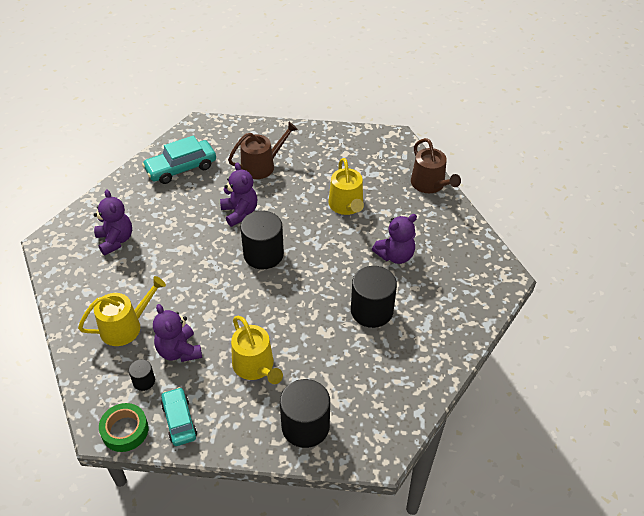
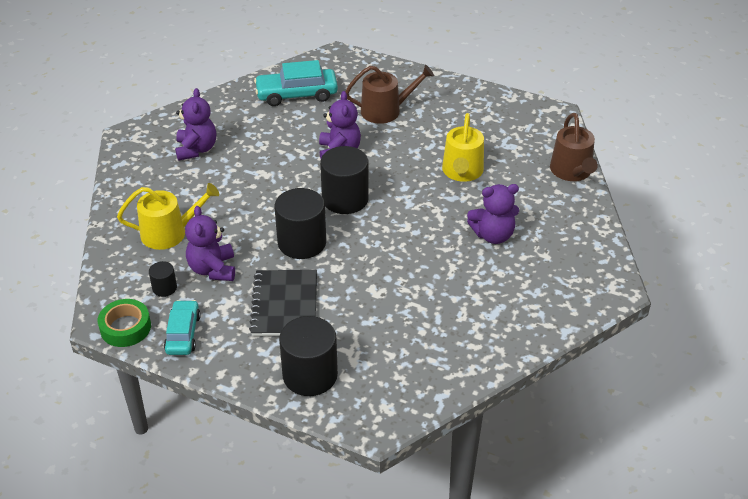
camera: 20 degrees right, 5 degrees down
yellow watering can [231,316,283,384] -> black notebook [249,270,317,336]
black cylinder [351,266,397,328] -> black cylinder moved to [274,188,326,259]

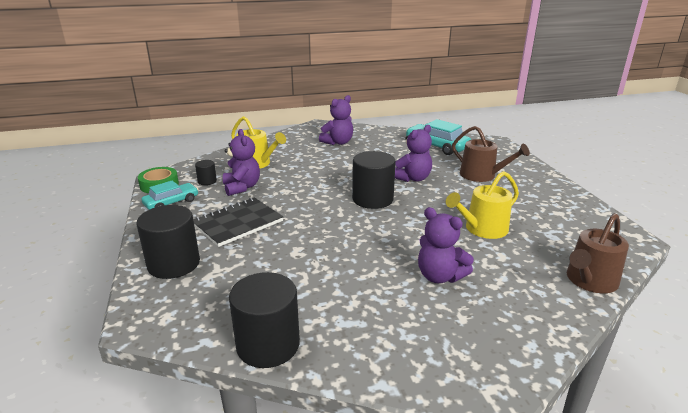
camera: 50 degrees right, 15 degrees down
purple teddy bear [185,206,235,281] -> purple teddy bear turned 120 degrees clockwise [223,129,260,196]
black cylinder [274,188,326,259] -> black cylinder moved to [229,272,300,368]

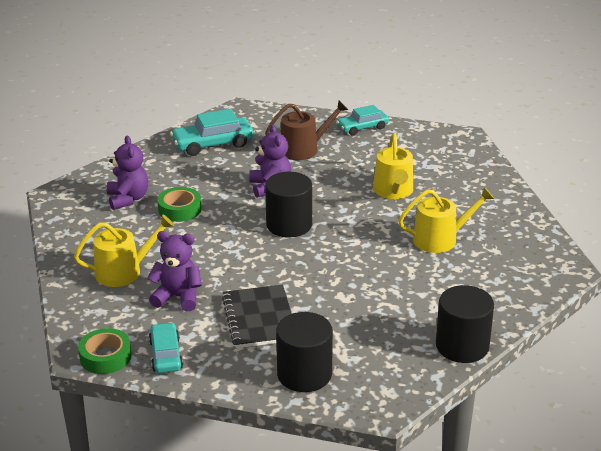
camera: 60 degrees left, 5 degrees up
black cylinder [195,160,217,185] -> none
purple teddy bear [418,207,474,283] -> yellow watering can [398,187,494,253]
brown watering can [567,213,629,293] -> none
none -> green tape [157,187,201,222]
none -> turquoise car [336,105,389,135]

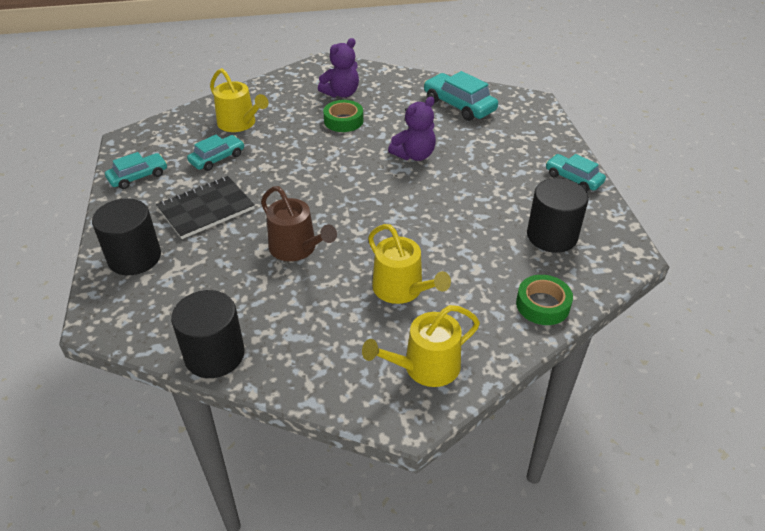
camera: 65 degrees right, 10 degrees up
green tape [78,328,132,374] -> green tape moved to [516,275,573,325]
purple teddy bear [147,231,202,311] -> turquoise car [187,135,244,171]
brown watering can [265,100,348,160] -> brown watering can moved to [261,186,337,261]
black cylinder [265,172,312,237] -> black cylinder moved to [527,178,589,253]
yellow watering can [373,133,413,199] -> yellow watering can moved to [362,305,480,387]

